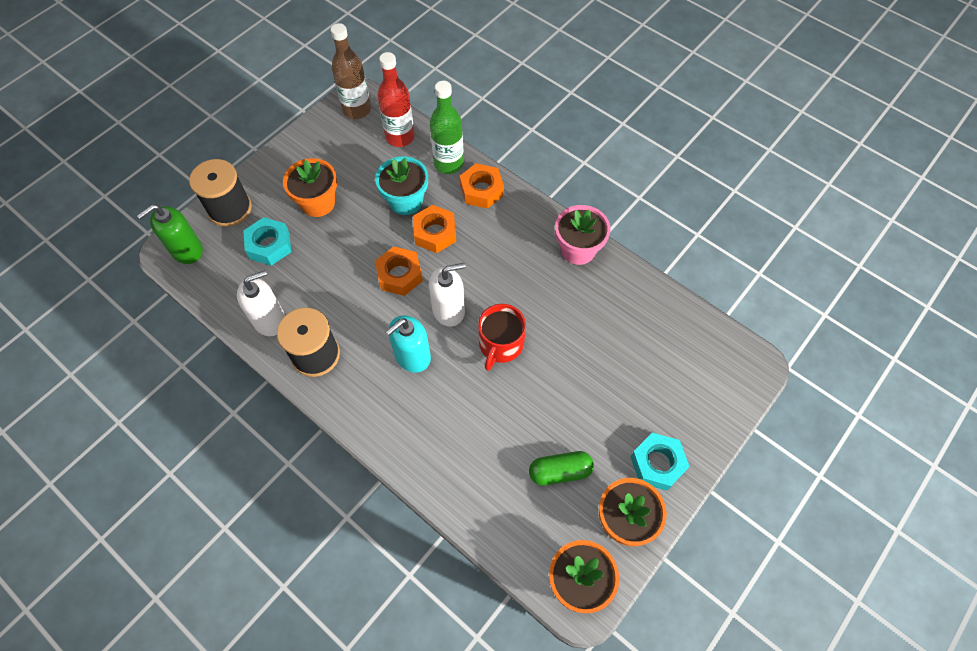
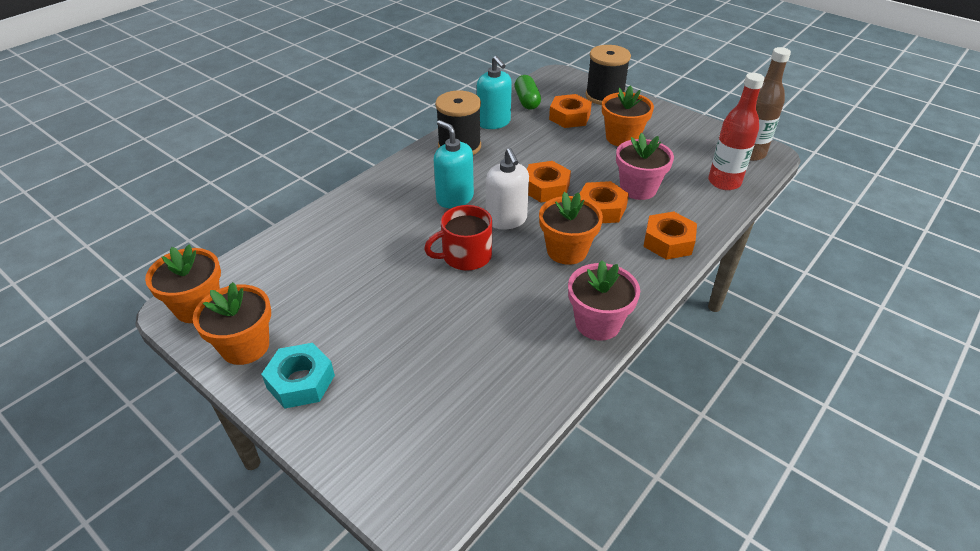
camera: 90 degrees right, 20 degrees down
green soap dispenser [137,204,203,264] -> none
white soap dispenser [237,270,285,336] -> turquoise soap dispenser [477,56,512,129]
turquoise nut [243,217,291,266] -> orange nut [549,94,592,128]
turquoise flower pot [375,156,428,215] -> pink flower pot [616,133,674,200]
green bottle [430,81,464,174] -> none
red mug [478,304,526,371] -> red mug turned 45 degrees counterclockwise [424,205,492,271]
green capsule [529,451,594,486] -> green capsule moved to [515,75,541,110]
none -> orange flower pot [539,192,603,265]

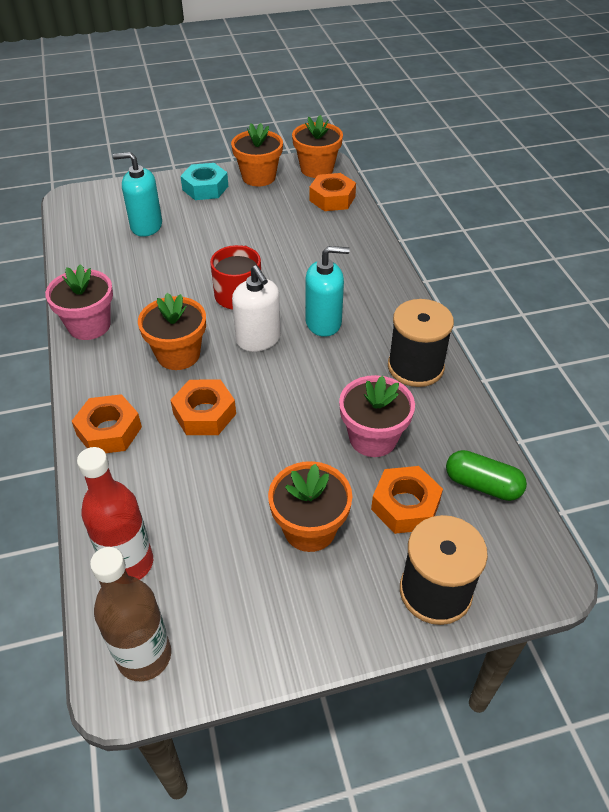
camera: 125 degrees right, 5 degrees up
turquoise soap dispenser [477,56,512,129] -> turquoise soap dispenser moved to [113,152,162,237]
white soap dispenser [486,148,529,230] -> white soap dispenser turned 135 degrees counterclockwise [232,265,281,352]
orange nut [527,161,571,203] -> orange nut moved to [309,173,356,211]
pink flower pot [616,133,674,200] -> pink flower pot moved to [339,375,415,457]

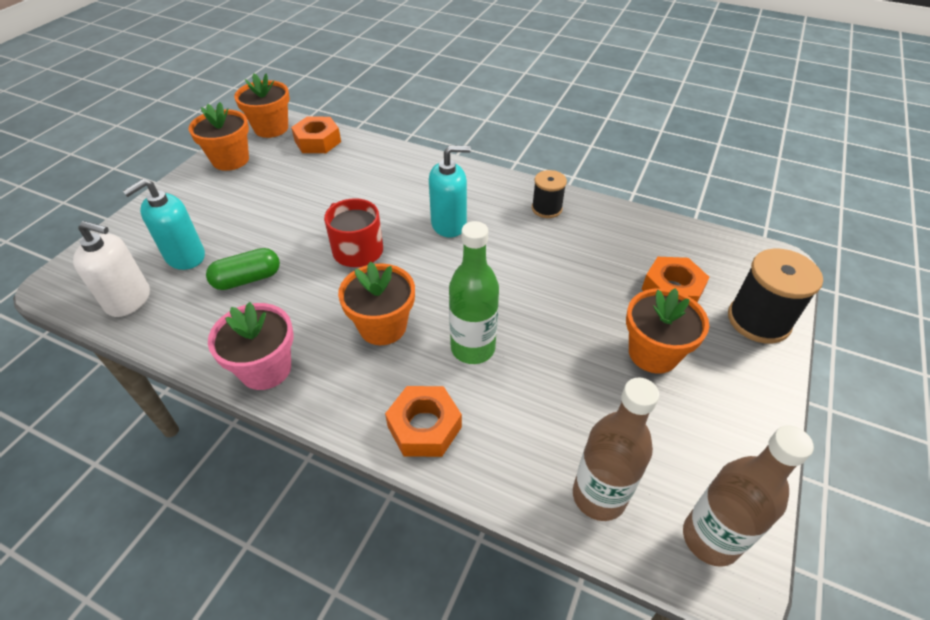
camera: 50 degrees left, 0 degrees up
red bottle [77,447,153,580] -> brown bottle [573,377,659,521]
orange nut [170,380,236,435] -> green bottle [449,221,499,364]
turquoise nut [181,163,228,200] -> none
white soap dispenser [232,265,281,352] -> white soap dispenser moved to [73,221,150,317]
turquoise soap dispenser [305,246,350,337] -> turquoise soap dispenser turned 45 degrees clockwise [429,145,471,238]
pink flower pot [339,375,415,457] -> none
black spool [388,299,454,387] -> black spool [532,170,567,218], size x0.61
green capsule [446,450,527,501] -> green capsule moved to [206,248,280,290]

